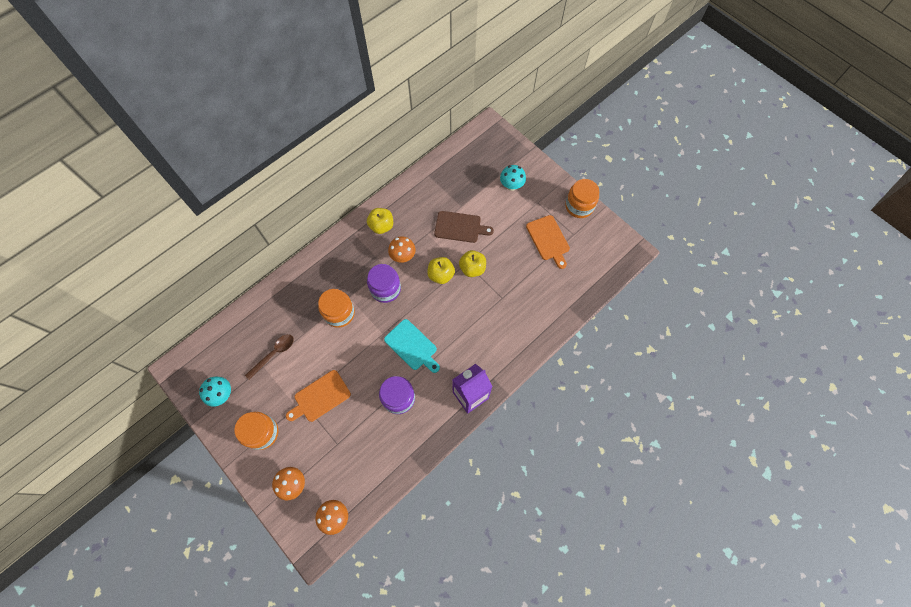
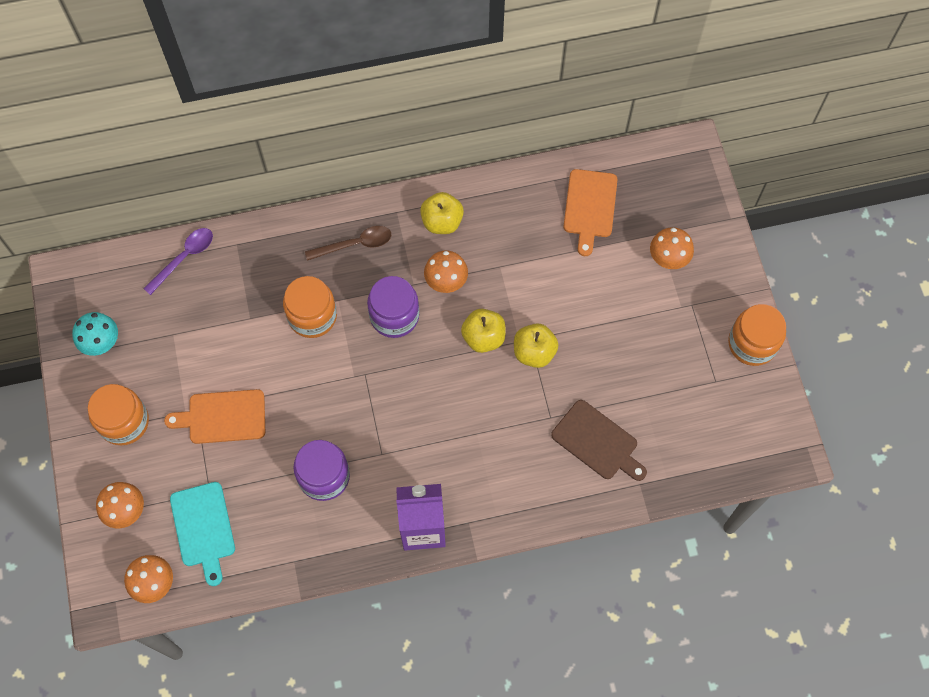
camera: 30 degrees right, 0 degrees up
brown spoon [245,334,294,380] -> brown spoon moved to [305,226,391,261]
turquoise cutting board [384,319,440,373] -> turquoise cutting board moved to [170,482,235,586]
brown cutting board [434,211,494,243] -> brown cutting board moved to [551,400,647,481]
turquoise mushroom [500,165,526,191] -> orange mushroom [650,227,694,269]
orange cutting board [526,215,570,269] -> orange cutting board moved to [563,169,618,256]
none -> purple spoon [144,228,213,295]

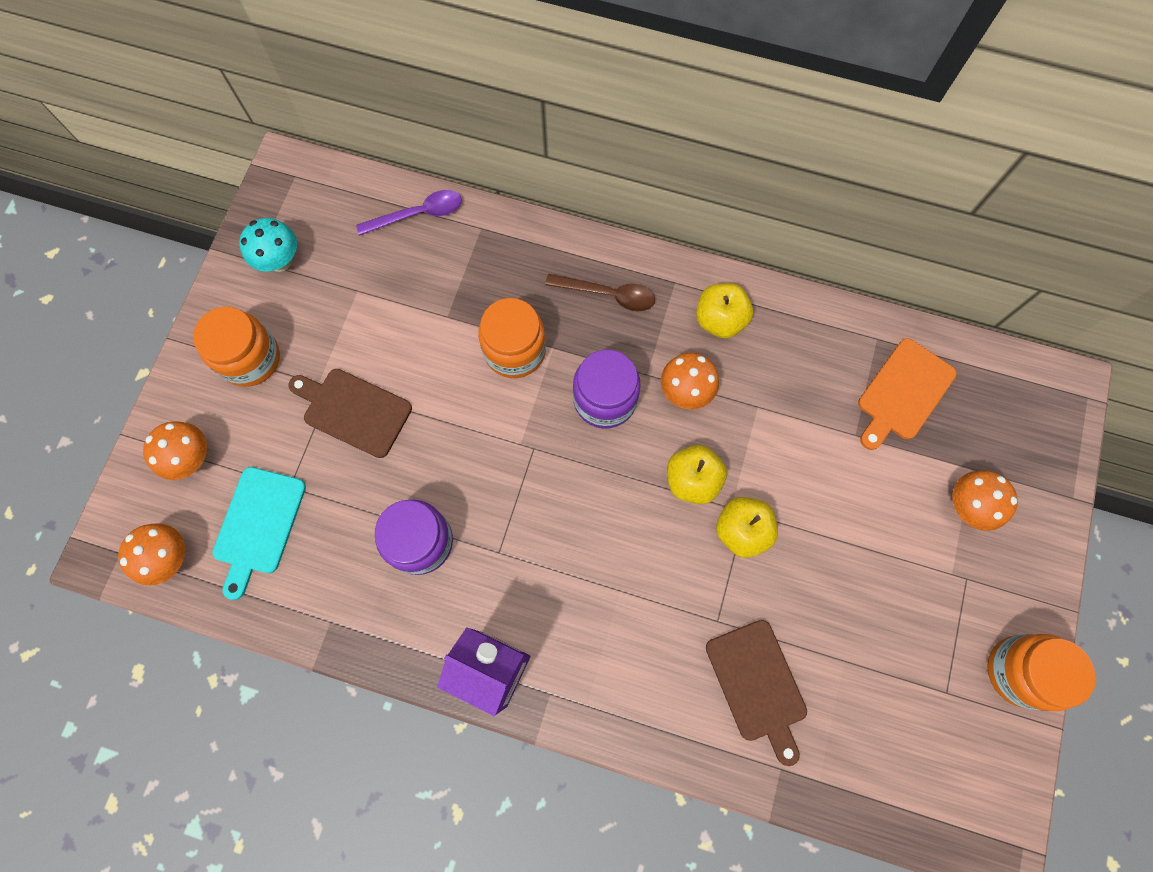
camera: 30 degrees right, 5 degrees up
orange cutting board [164,389,265,444] -> brown cutting board [288,369,412,458]

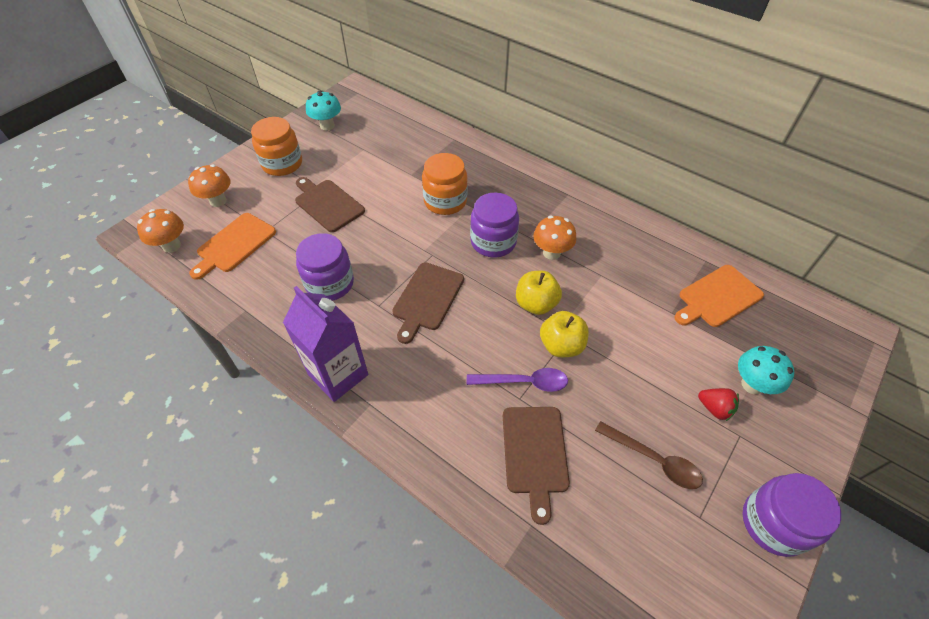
camera: 20 degrees right, 20 degrees down
turquoise cutting board [212,467,306,600] -> orange cutting board [189,213,276,280]
purple spoon [356,190,462,236] -> purple spoon moved to [467,368,568,392]
brown spoon [545,274,655,311] -> brown spoon moved to [595,421,703,489]
yellow apple [696,283,753,339] -> none
orange mushroom [952,471,1018,531] -> turquoise mushroom [738,346,794,394]
orange jar [987,634,1096,711] -> purple jar [742,473,841,557]
none -> brown cutting board [392,262,464,344]
none -> red strawberry [698,388,739,421]

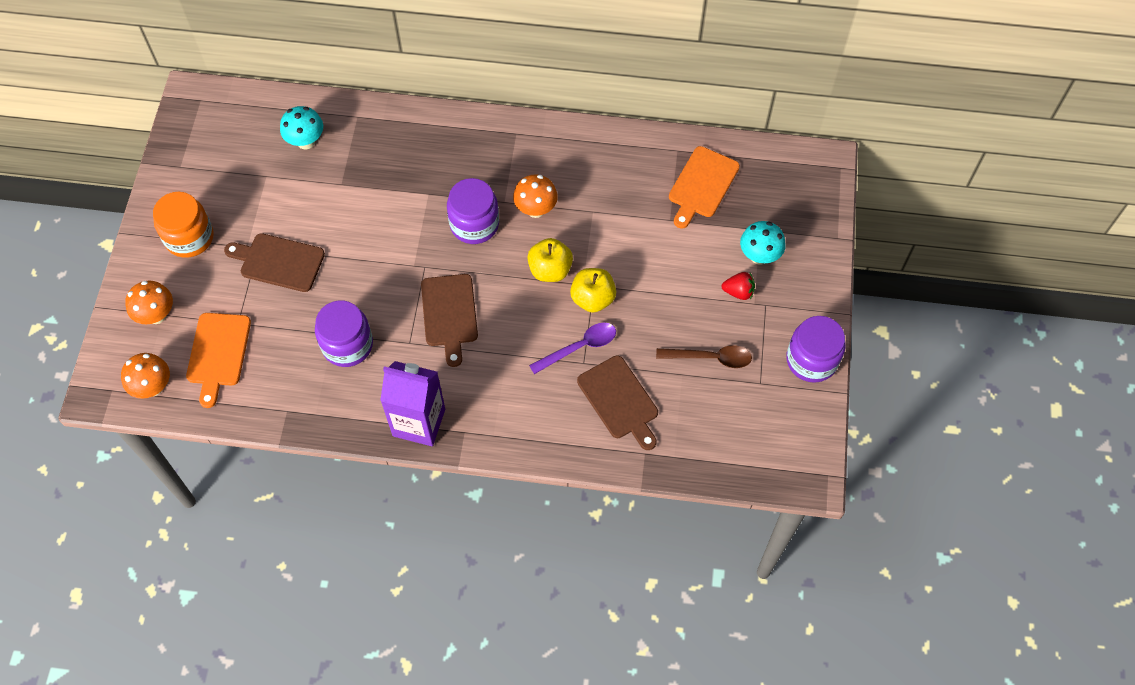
camera: 30 degrees left, 10 degrees up
turquoise mushroom [306,91,341,131] -> turquoise mushroom moved to [280,106,323,149]
orange jar [422,153,468,215] -> none

